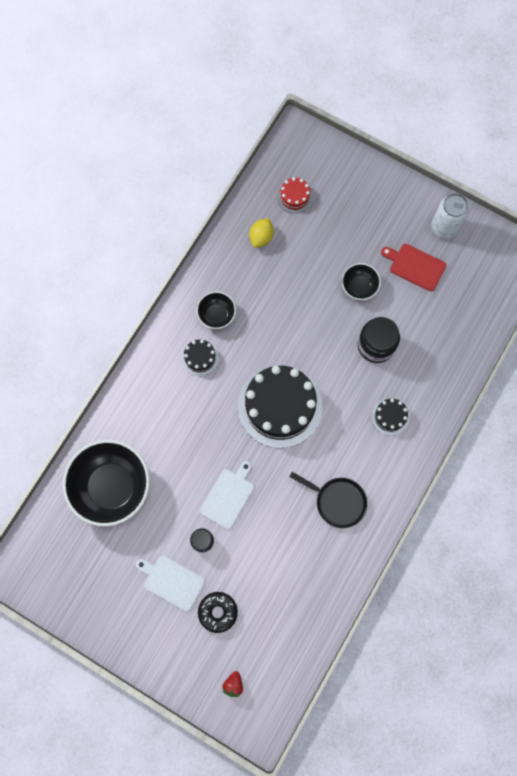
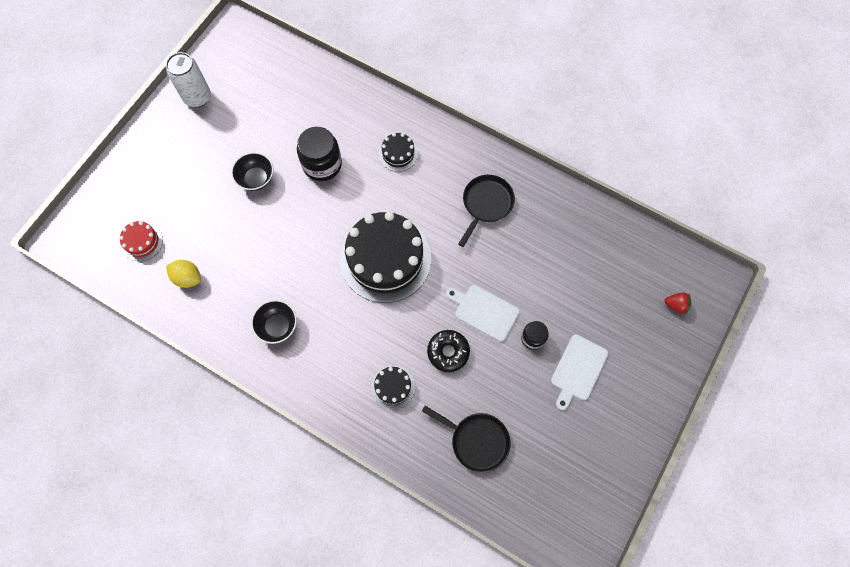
camera: 90 degrees left, 5 degrees down
black bowl [63,440,150,526] -> black pan [422,406,511,473]
black cake [182,340,219,376] -> black cake moved to [371,366,415,409]
black donut [198,592,238,633] -> black donut moved to [427,330,470,372]
red cutting board [381,244,446,291] -> none

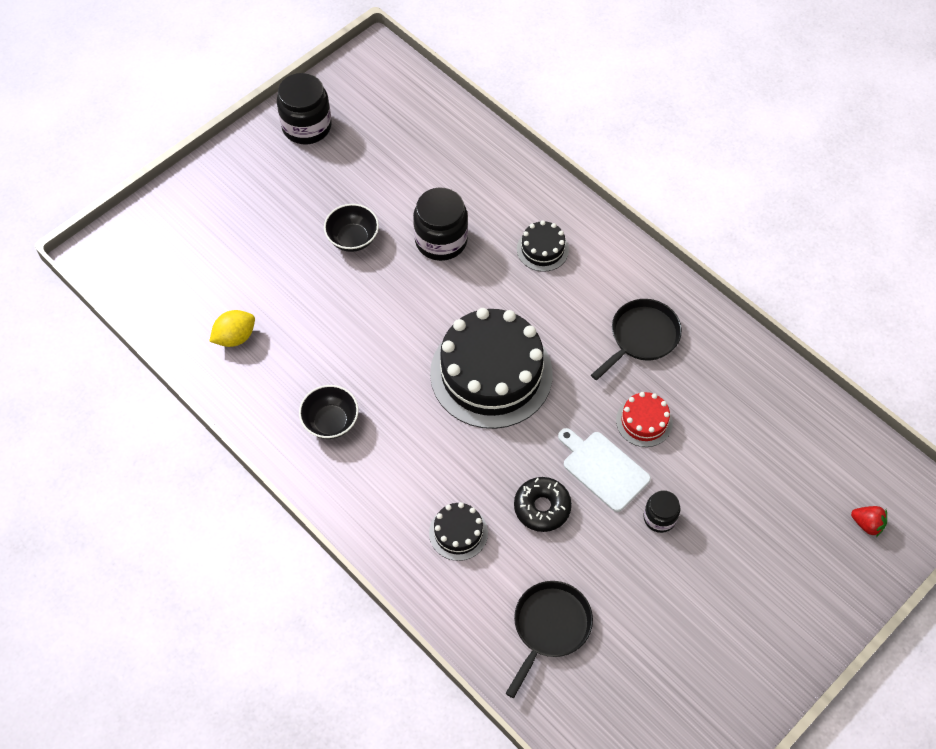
camera: 15 degrees right, 10 degrees down
red cake [119,221,163,261] -> red cake moved to [616,392,673,447]
white can [166,52,211,107] -> black jar [277,73,332,144]
yellow lemon [166,260,201,288] -> yellow lemon turned 75 degrees counterclockwise [209,310,255,347]
black pan [422,406,511,473] -> black pan turned 105 degrees counterclockwise [505,581,593,698]
white cutting board [551,335,609,410] -> none

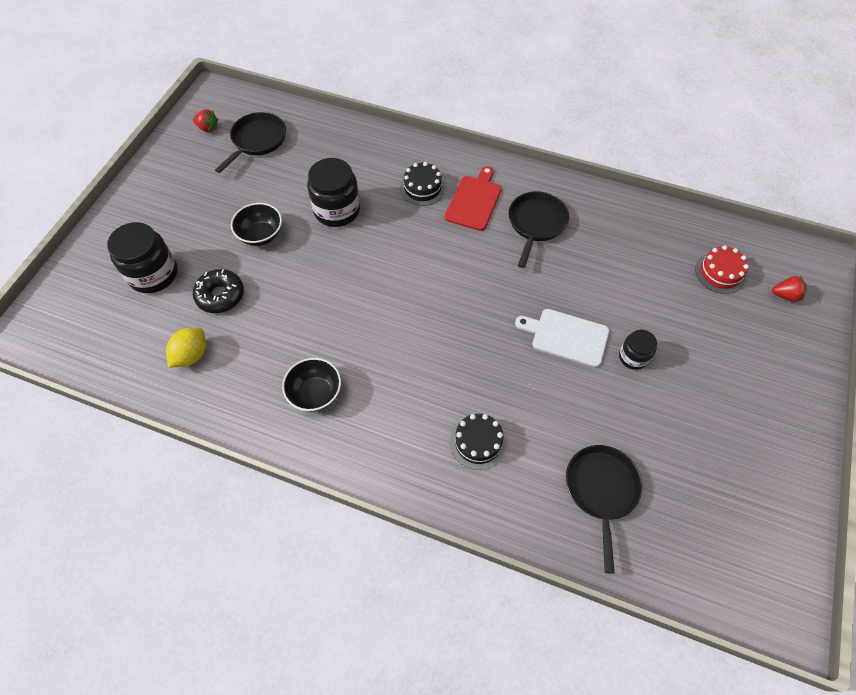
camera: 25 degrees left, 0 degrees up
black jar [277,73,332,144] -> black jar moved to [107,222,177,293]
black cake [430,308,553,429] -> none
black donut [514,477,572,532] -> black donut moved to [193,269,244,313]
red cake [616,392,673,447] -> red cake moved to [695,245,749,294]
none -> red strawberry [193,109,218,132]
none -> black pan [215,112,286,173]
none -> red cutting board [445,166,502,231]

